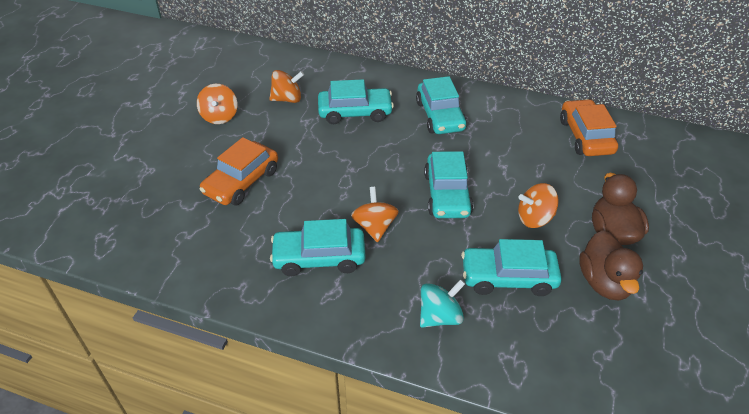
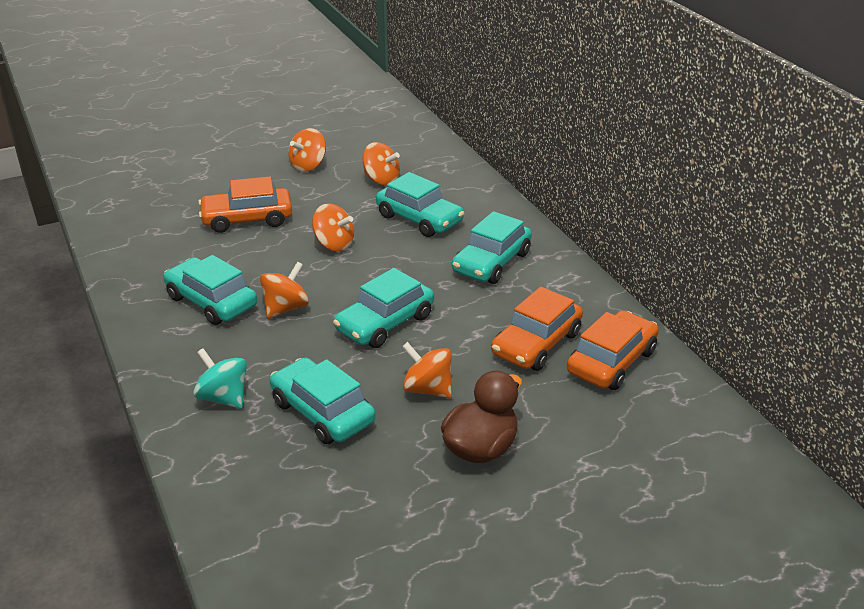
camera: 45 degrees right, 10 degrees down
turquoise spinning top [420,279,465,328] -> turquoise spinning top turned 150 degrees counterclockwise [193,348,247,409]
brown duck [579,230,643,301] -> none
none -> orange spinning top [312,203,354,252]
none -> orange car [491,287,583,371]

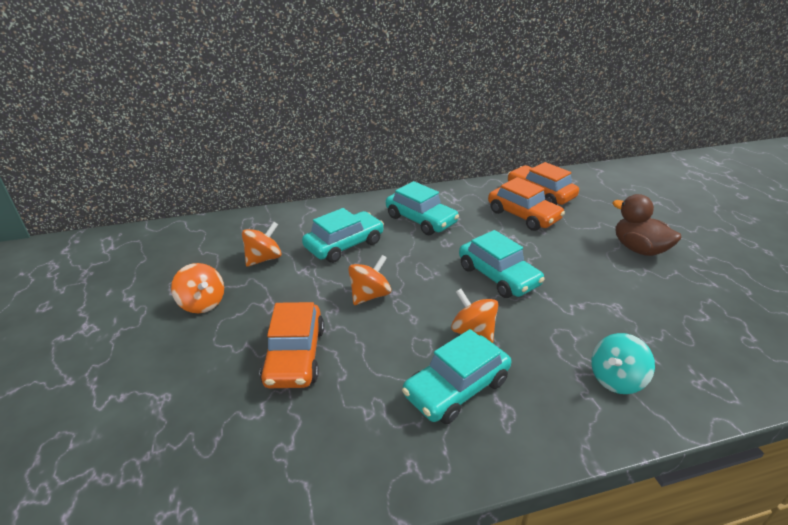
camera: 80 degrees left, 0 degrees up
turquoise car [270,357,375,444] -> none
orange spinning top [402,342,452,398] -> none

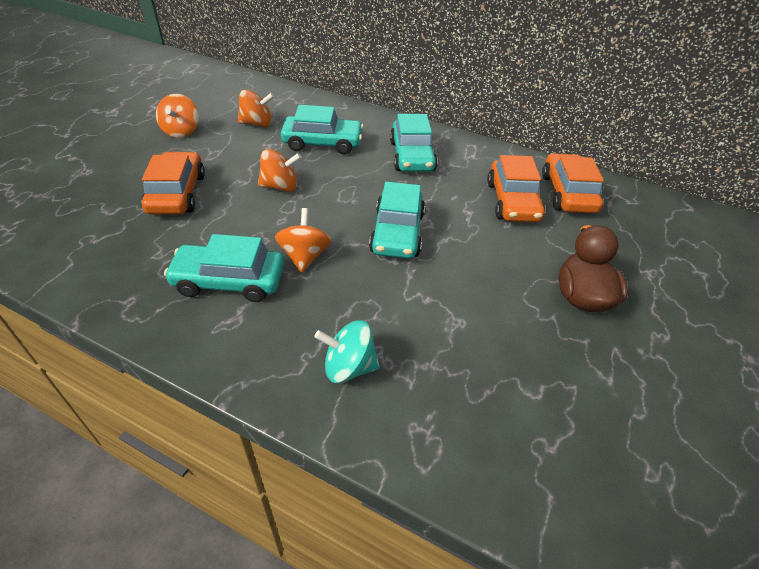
camera: 40 degrees right, 10 degrees up
orange car [260,302,324,388] -> orange car turned 135 degrees clockwise [142,152,205,214]

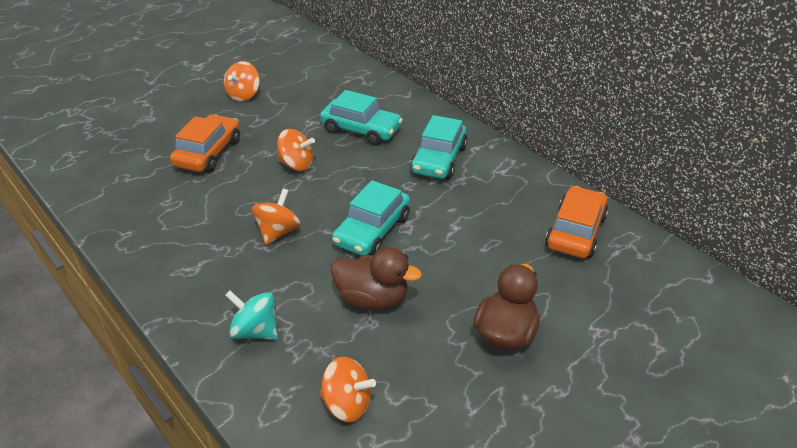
camera: 25 degrees right, 5 degrees down
turquoise car [164,234,284,302] -> none
orange spinning top [238,90,274,127] -> orange spinning top moved to [320,357,376,422]
orange car [487,155,545,222] -> none
none -> brown duck [331,247,422,310]

